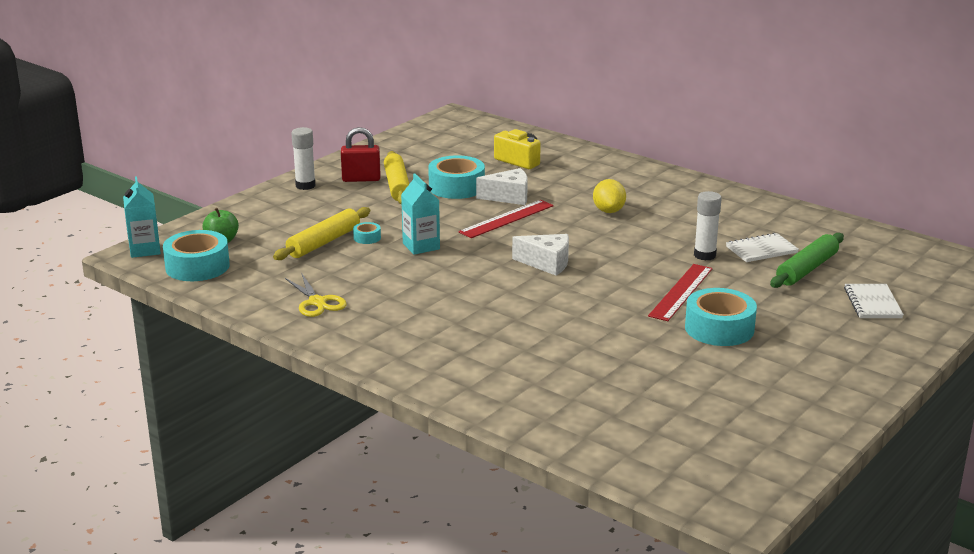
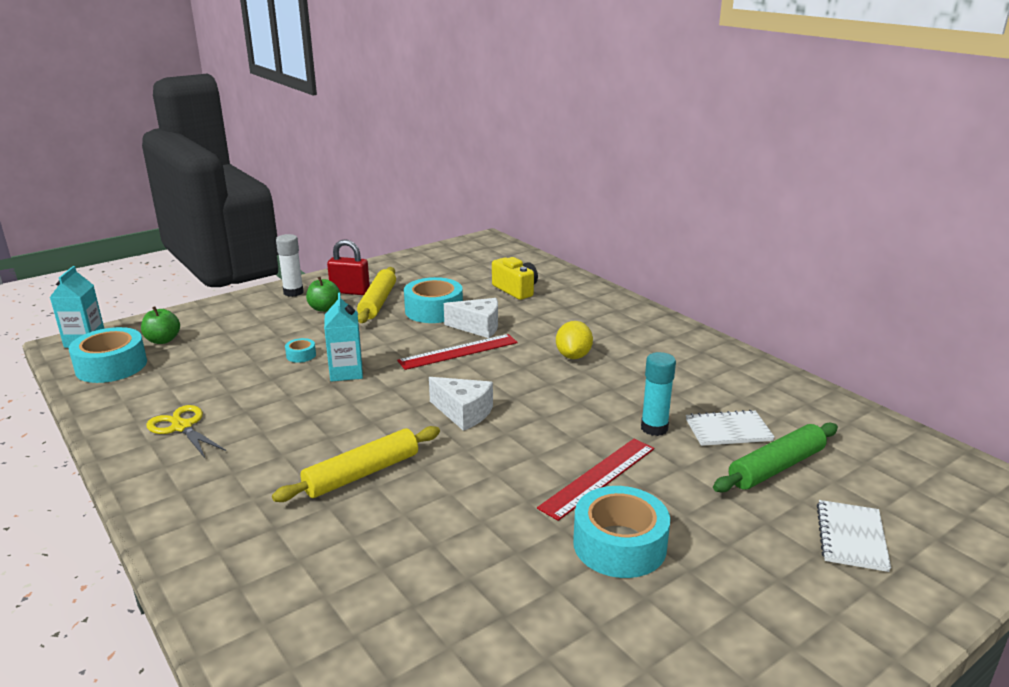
camera: 15 degrees right, 0 degrees up
yellow rolling pin [273,207,370,260] -> yellow rolling pin moved to [272,426,440,502]
yellow scissors [285,274,347,317] -> yellow scissors turned 150 degrees clockwise [146,405,226,458]
white glue stick [694,191,722,261] -> turquoise glue stick [641,352,676,436]
none -> green apple [306,277,341,312]

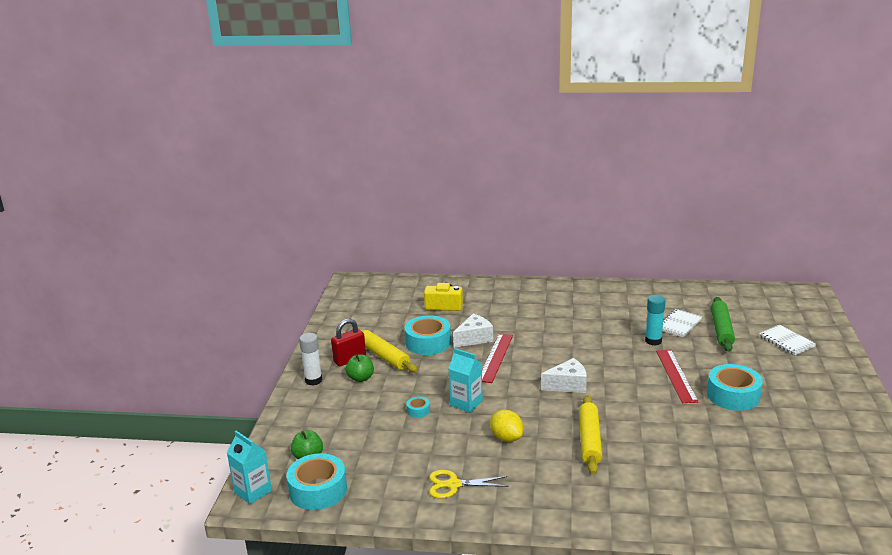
camera: 45 degrees left, 0 degrees up
yellow lemon [556,321,593,359] -> yellow lemon moved to [490,410,523,442]

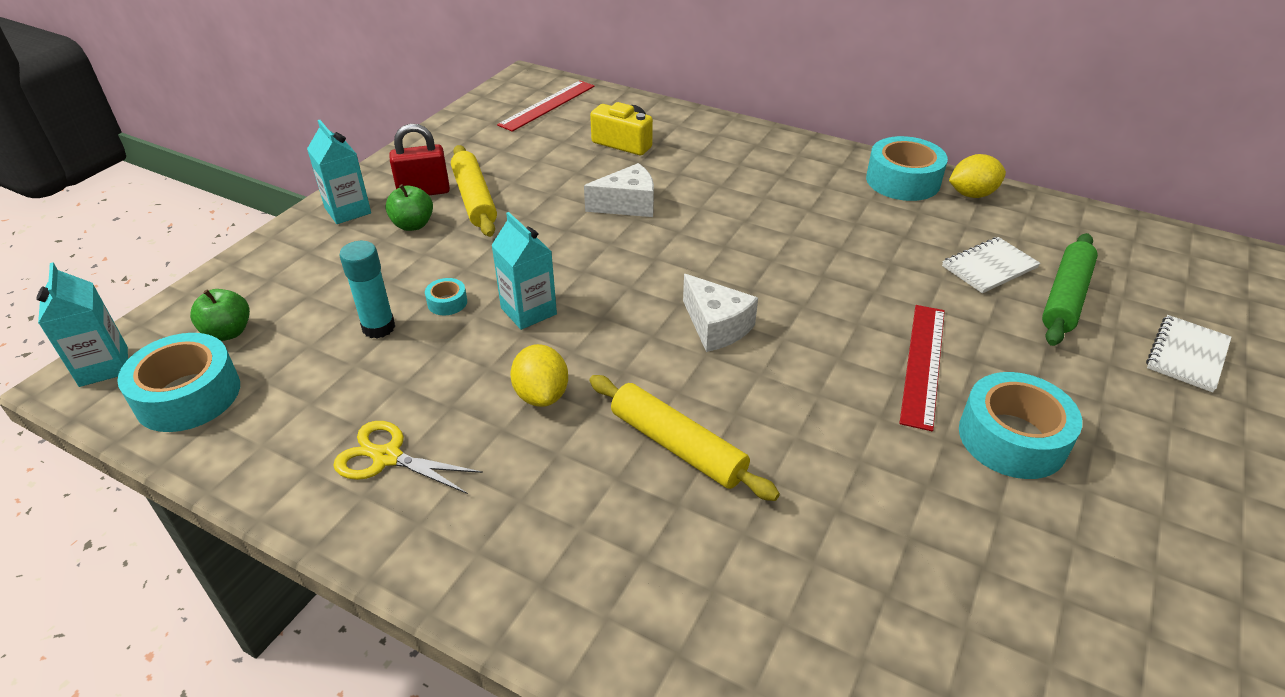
camera: 20 degrees right, 15 degrees up
white glue stick [299,333,322,386] -> turquoise carton [307,120,371,224]
turquoise tape [405,315,451,355] -> turquoise tape moved to [866,136,948,201]
red ruler [482,333,513,383] -> red ruler moved to [497,80,595,132]
white cheese [541,358,587,393] -> white cheese turned 45 degrees clockwise [683,274,758,352]
yellow rolling pin [579,395,602,474] -> yellow rolling pin turned 75 degrees counterclockwise [589,375,780,501]
turquoise glue stick [645,295,666,346] -> turquoise glue stick moved to [340,241,395,338]
white notebook [759,325,816,355] -> white notebook turned 45 degrees clockwise [1146,315,1231,393]
none -> yellow lemon [949,154,1006,198]

